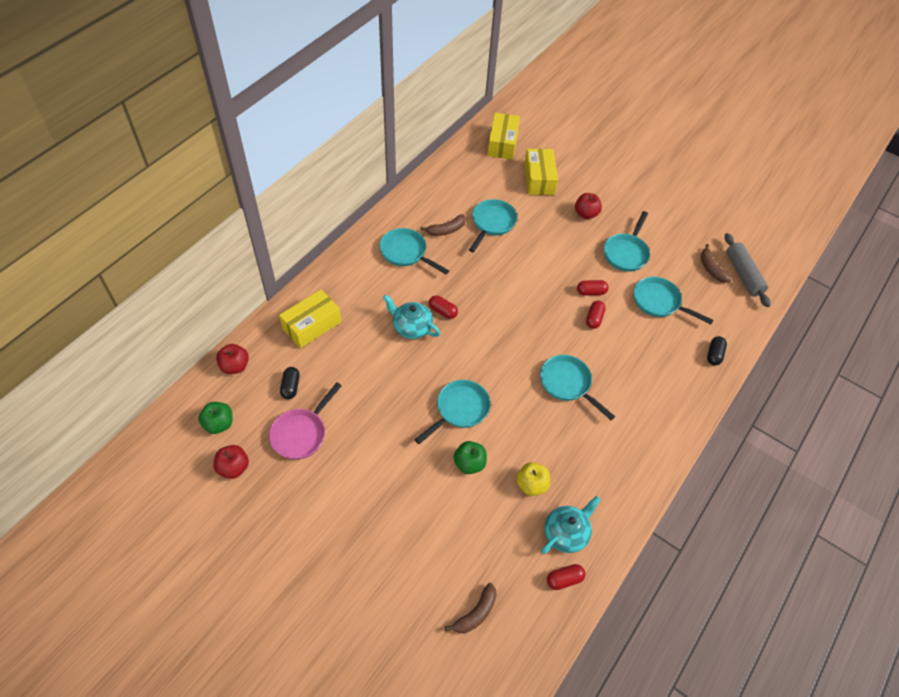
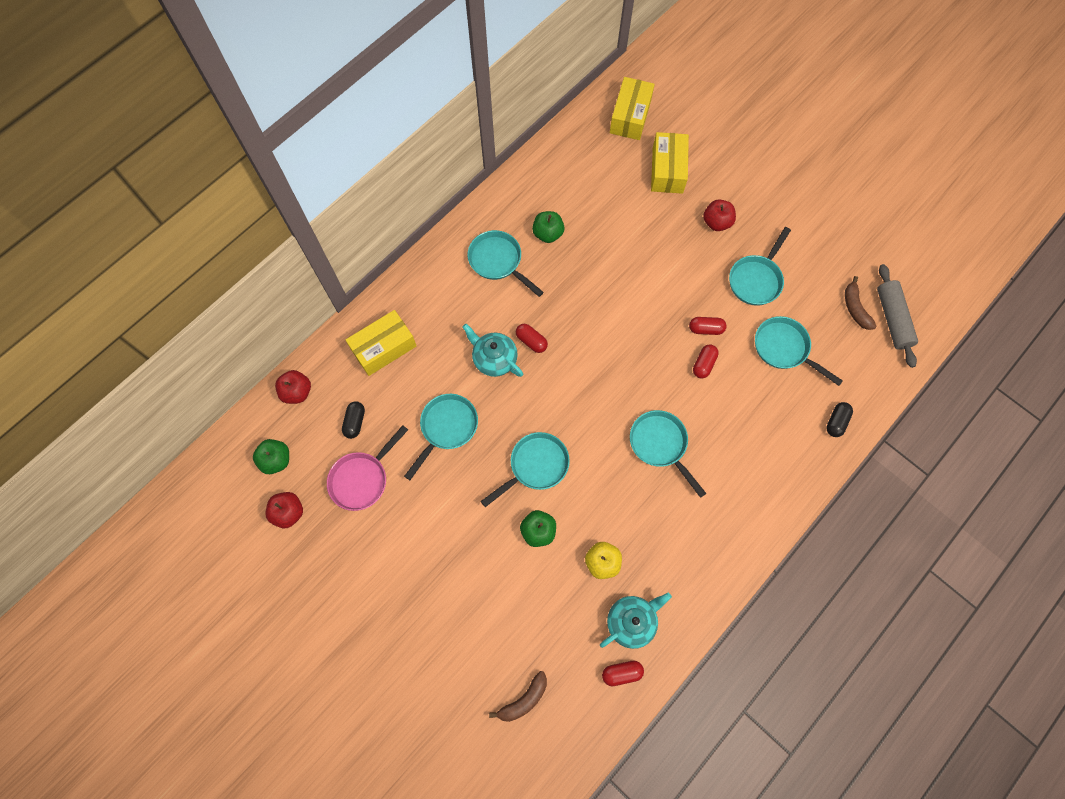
camera: 10 degrees right, 15 degrees up
brown banana [420,214,466,236] -> green apple [532,211,565,243]
turquoise pan [469,199,517,252] -> turquoise pan moved to [404,394,478,480]

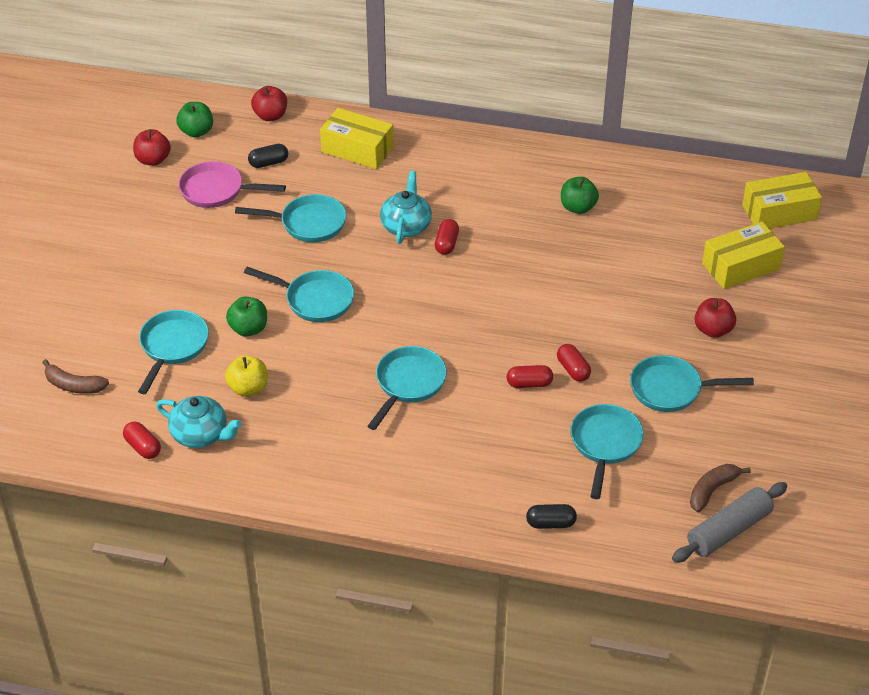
camera: 60 degrees right, 25 degrees down
turquoise pan [468,230,544,297] -> turquoise pan moved to [138,310,209,394]

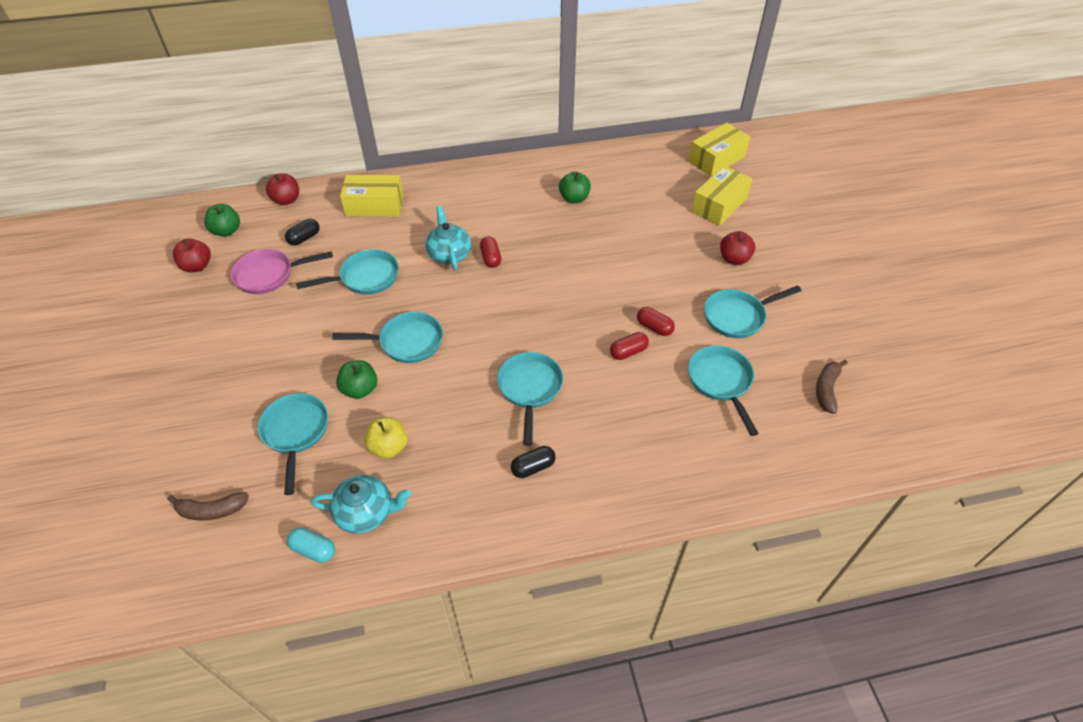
camera: 25 degrees left, 5 degrees up
red capsule [123,421,161,459] -> turquoise capsule [287,528,335,563]
black capsule [526,504,577,529] -> black capsule moved to [511,446,556,478]
grey rolling pin [672,482,787,563] -> none

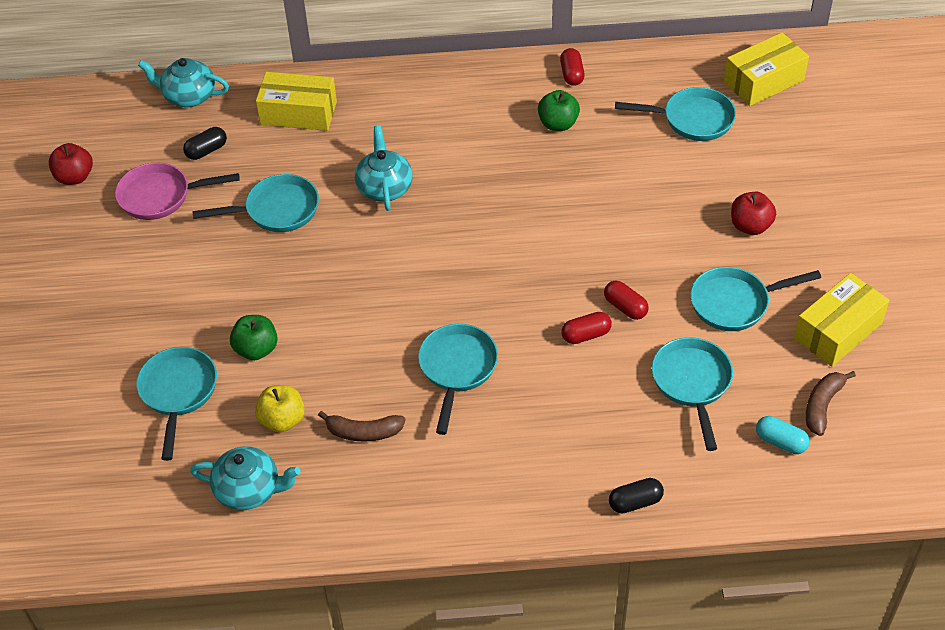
camera: 10 degrees right, 0 degrees up
brown banana [168,492,249,521] -> brown banana moved to [318,411,406,442]
green apple [204,204,240,237] -> none
red apple [266,173,299,205] -> turquoise teapot [138,58,229,107]
turquoise capsule [287,528,335,563] -> turquoise capsule moved to [756,416,810,454]
turquoise pan [332,312,443,363] -> turquoise pan moved to [615,87,736,141]
red capsule [480,236,501,268] -> red capsule moved to [560,48,585,86]
black capsule [511,446,556,478] -> black capsule moved to [609,478,664,513]
yellow box [691,166,752,226] -> yellow box moved to [794,273,889,367]

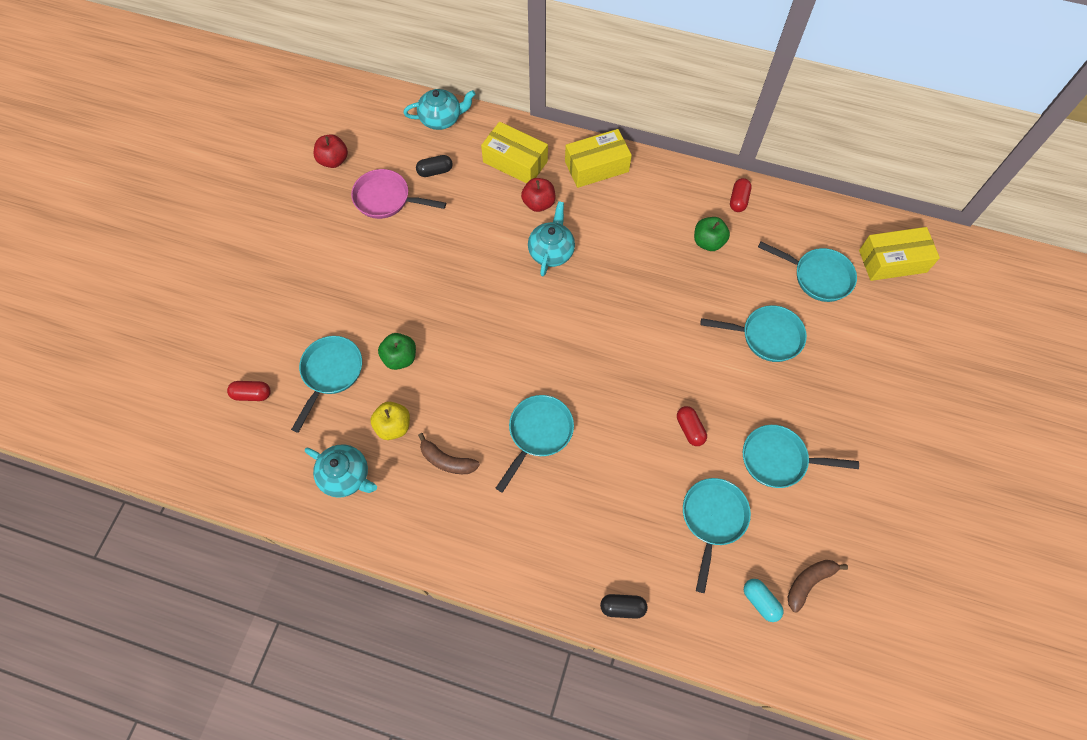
camera: 20 degrees right, 15 degrees up
turquoise teapot [138,58,229,107] -> turquoise teapot turned 135 degrees clockwise [403,89,476,130]
turquoise pan [192,174,319,232] -> turquoise pan moved to [700,305,807,362]
red capsule [561,312,612,344] -> red capsule moved to [227,381,271,401]
red apple [731,192,776,235] -> red apple moved to [521,178,555,212]
yellow box [794,273,889,367] -> yellow box moved to [565,129,632,188]

